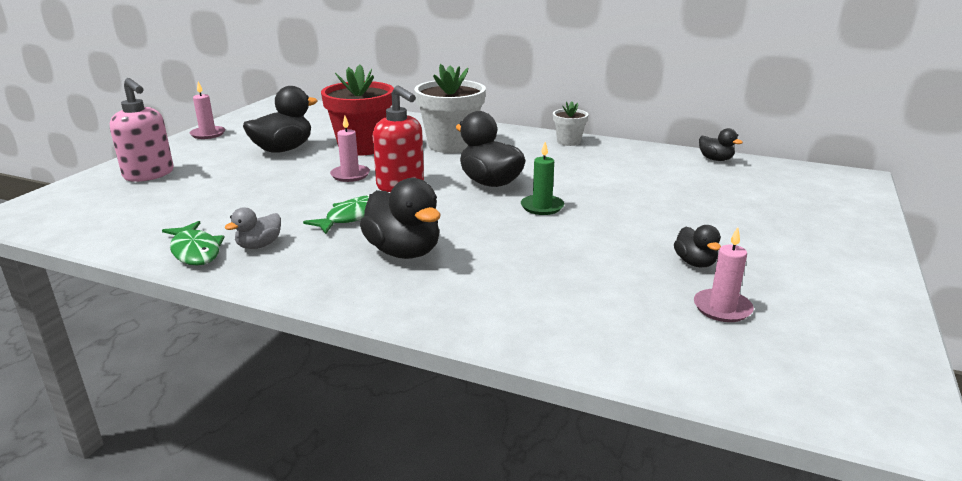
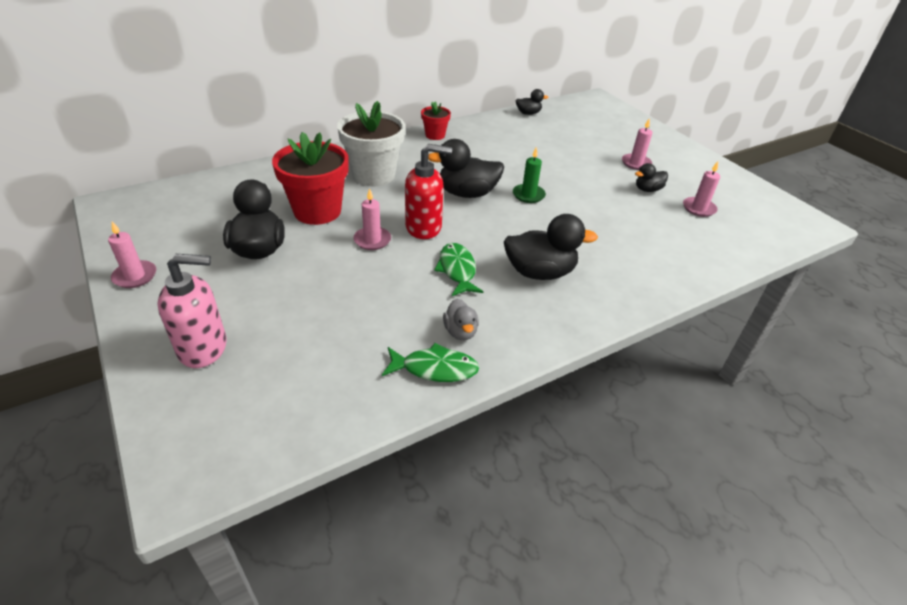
camera: 55 degrees left, 15 degrees up
white flower pot [553,101,589,146] -> red flower pot [421,102,451,140]
black duck [674,225,721,267] -> black duck turned 135 degrees clockwise [635,163,668,192]
none -> pink candle [622,118,653,170]

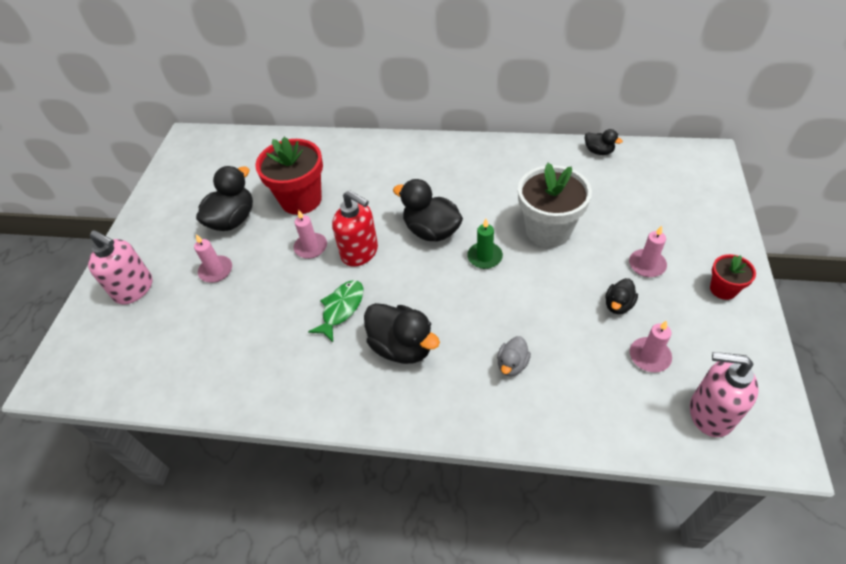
camera: 45 degrees right, 10 degrees up
pink candle [108,222,156,288] -> pink candle moved to [194,234,232,283]
white flower pot [337,101,405,186] -> white flower pot moved to [518,163,592,248]
green fish [382,343,479,382] -> none
red flower pot [421,102,451,140] -> red flower pot moved to [710,254,756,300]
grey duck [443,299,479,340] -> grey duck moved to [497,336,531,376]
black duck [635,163,668,192] -> black duck turned 75 degrees counterclockwise [605,278,638,314]
none -> pink soap dispenser [690,352,759,437]

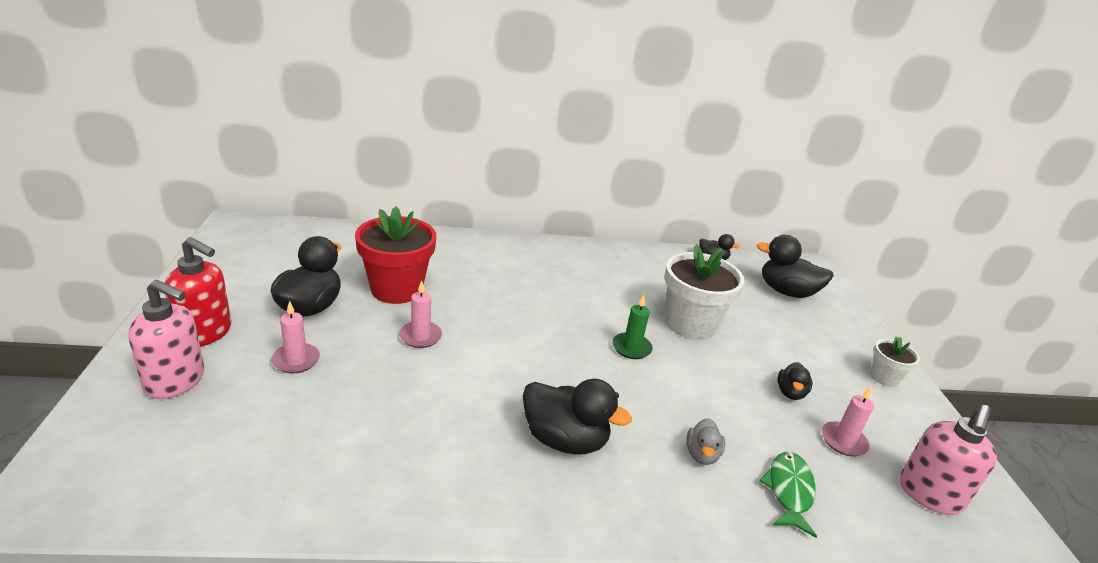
camera: 20 degrees left, 20 degrees down
green fish [308,280,363,342] -> green fish moved to [760,452,817,538]
red soap dispenser [332,190,378,267] -> red soap dispenser moved to [165,237,231,346]
black duck [393,179,463,242] -> black duck moved to [757,235,834,298]
pink candle [629,226,667,277] -> none
pink soap dispenser [690,352,759,437] -> pink soap dispenser turned 60 degrees counterclockwise [900,405,997,515]
red flower pot [710,254,756,300] -> white flower pot [870,336,920,387]

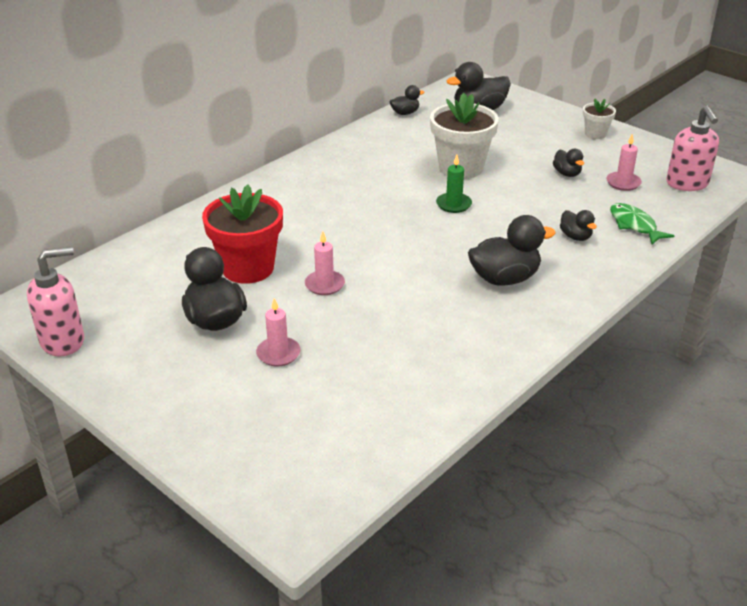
camera: 40 degrees left, 5 degrees up
pink soap dispenser [128,280,204,399] -> pink soap dispenser moved to [27,247,84,356]
red soap dispenser [165,237,231,346] -> none
grey duck [686,418,725,465] -> black duck [560,210,597,241]

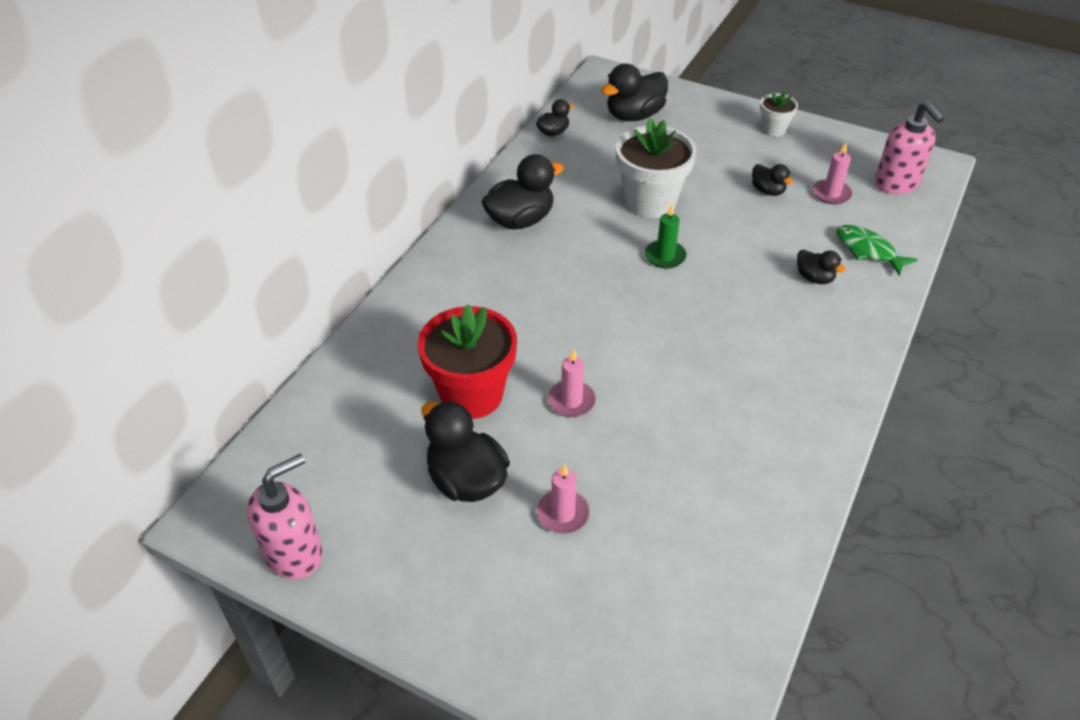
camera: 15 degrees left, 10 degrees up
black duck [468,215,556,286] -> black duck moved to [481,154,564,230]

